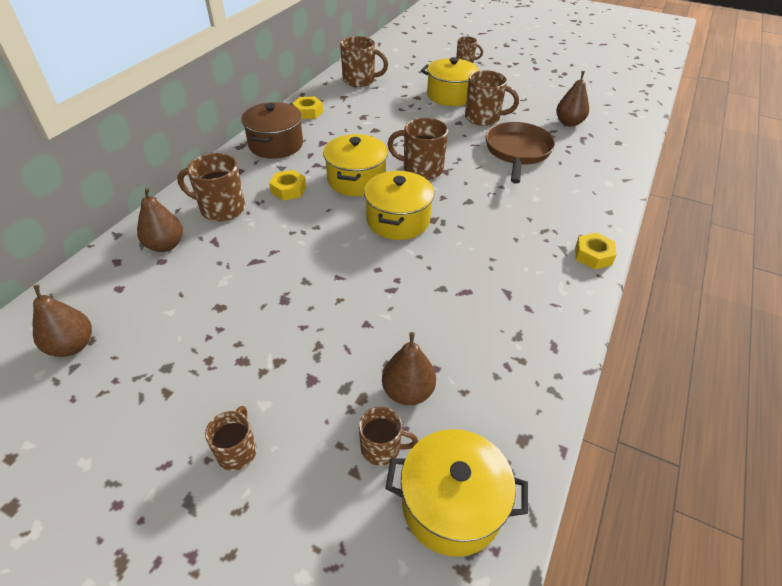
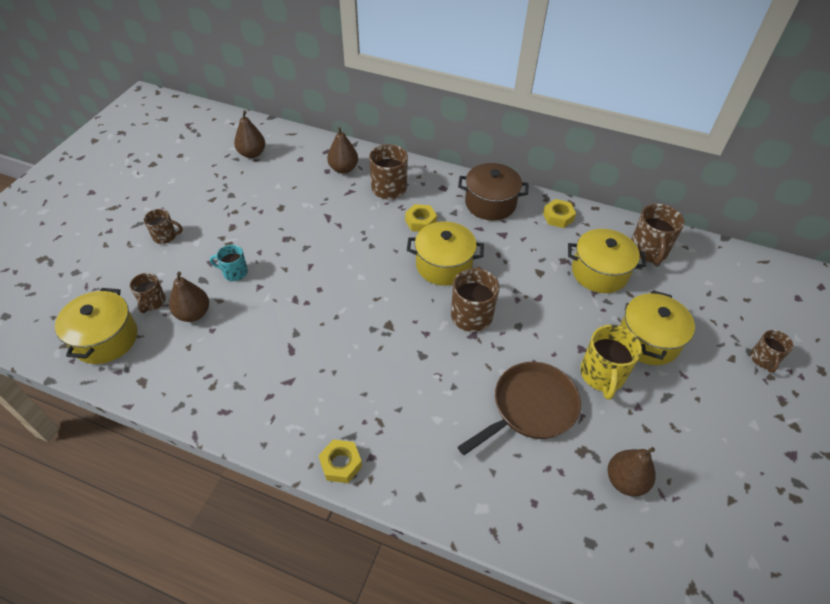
camera: 85 degrees right, 5 degrees up
yellow pot [364,171,434,240] -> yellow pot moved to [568,229,646,293]
brown mug [465,70,519,126] -> yellow mug [580,325,642,400]
brown pan [486,122,555,184] -> brown pan turned 45 degrees counterclockwise [458,362,581,455]
none -> turquoise mug [210,245,248,281]

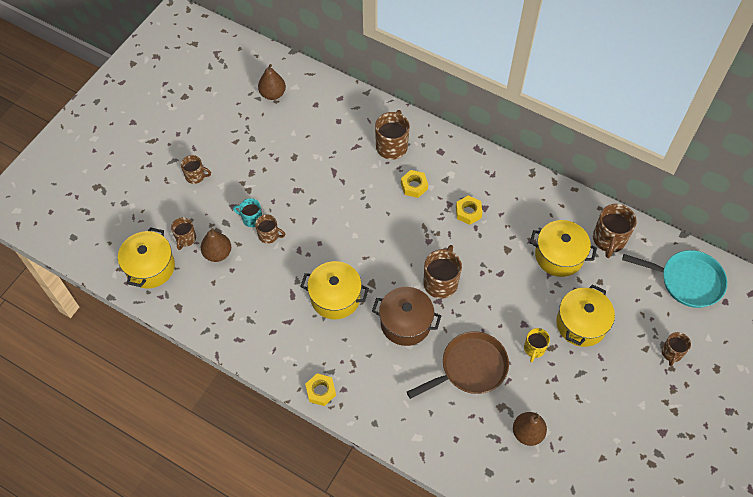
camera: 10 degrees right, 10 degrees up
brown pear [327,127,358,174] -> none
yellow pot [407,221,484,286] -> yellow pot moved to [300,261,369,319]
brown pot [458,163,528,221] -> brown pot moved to [372,287,441,346]
yellow nut [543,199,576,228] -> yellow nut moved to [456,196,482,225]
yellow mug [580,325,642,400] -> yellow mug [524,328,550,362], size x0.60
none -> brown mug [255,215,285,244]
none -> turquoise pan [622,250,727,308]

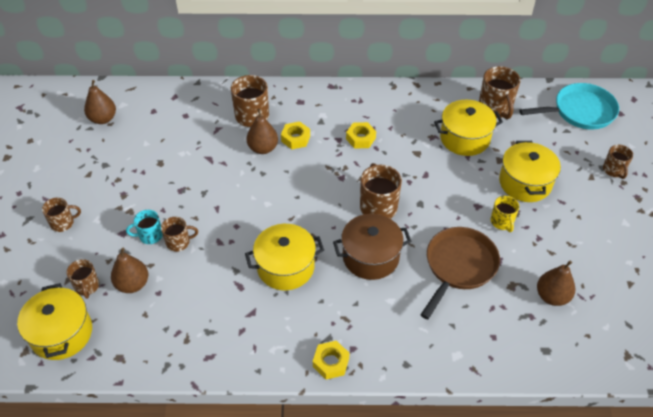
camera: 30 degrees left, 10 degrees down
none -> brown pear [246,109,278,154]

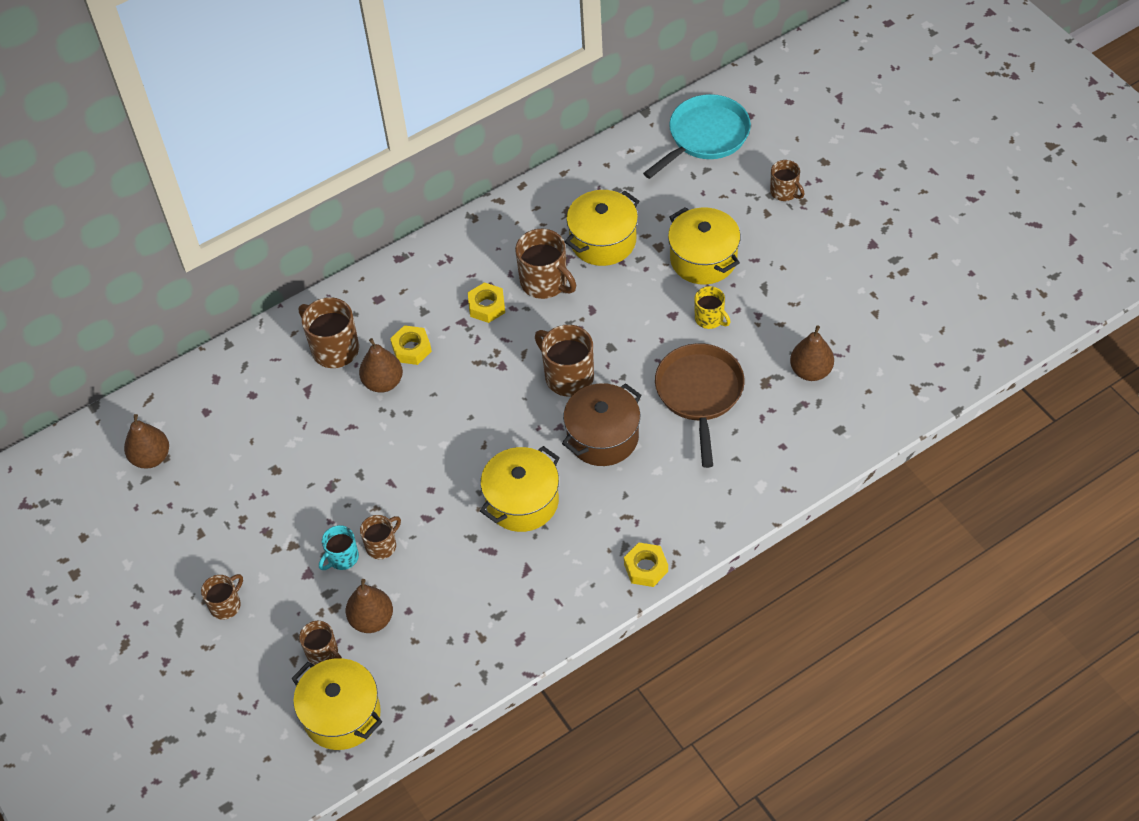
camera: 30 degrees left, 5 degrees up
brown mug [479,66,520,119] -> brown mug moved to [515,229,576,299]

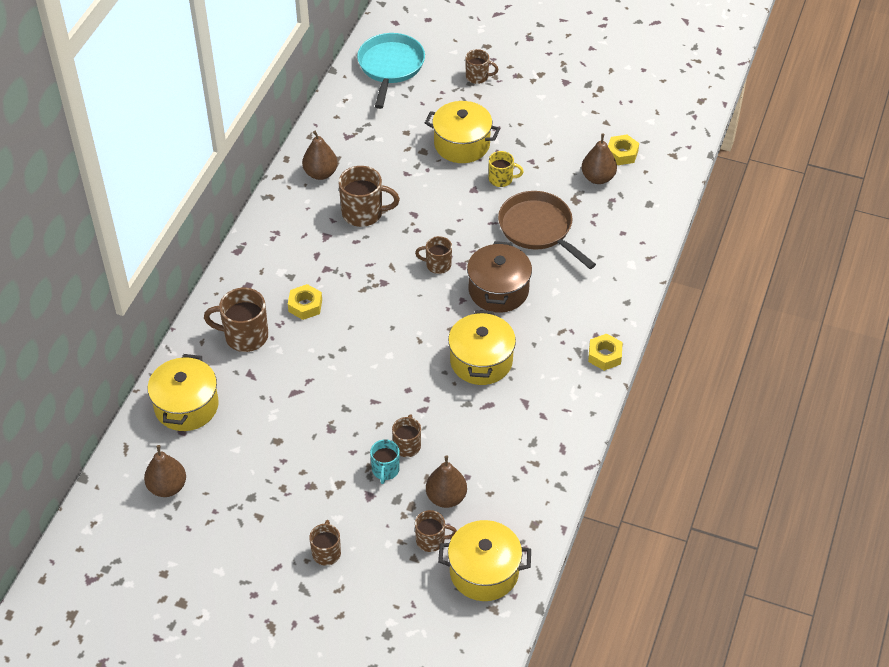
camera: 40 degrees left, 5 degrees down
brown pear [359,338,403,393] -> brown pear moved to [302,131,338,180]
yellow nut [468,282,505,323] -> yellow nut moved to [608,135,639,165]
brown mug [535,325,594,397] -> brown mug [415,236,452,274], size x0.60
yellow pot [565,190,639,266] -> yellow pot moved to [148,354,219,431]

